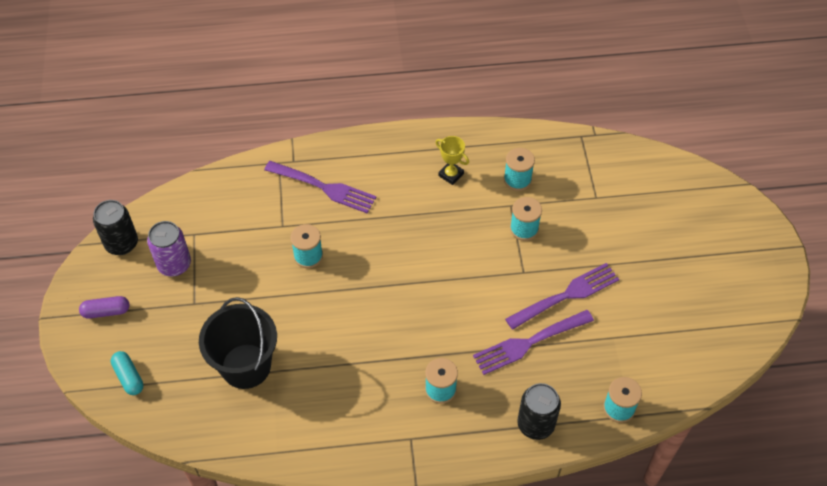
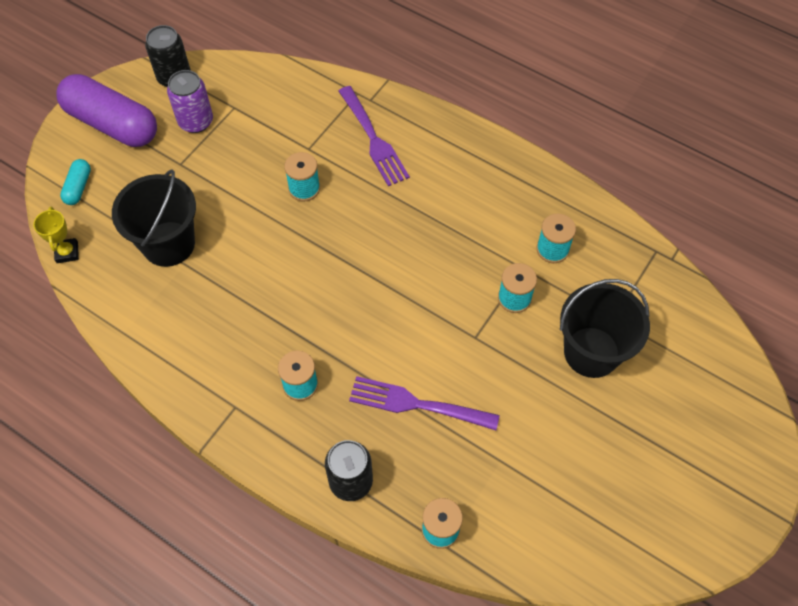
camera: 40 degrees right, 5 degrees up
purple capsule [79,296,130,319] -> purple capsule [57,74,157,147], size x2.27
yellow trophy [435,136,469,185] -> yellow trophy moved to [33,207,79,263]
purple fork [505,263,619,330] -> none
none -> black bucket [560,279,650,378]

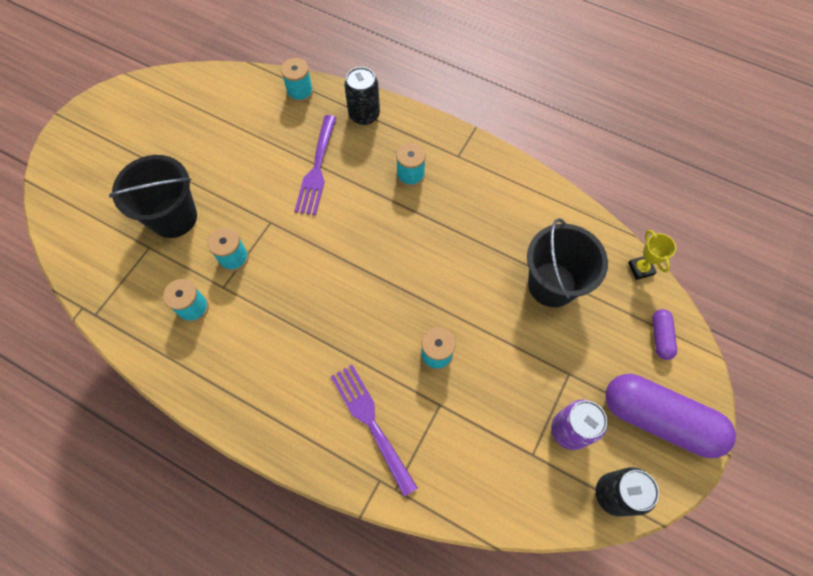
camera: 175 degrees right, 5 degrees up
turquoise capsule [60,159,91,205] -> purple capsule [652,309,677,360]
purple fork [349,376,500,430] -> purple fork turned 90 degrees clockwise [294,115,337,215]

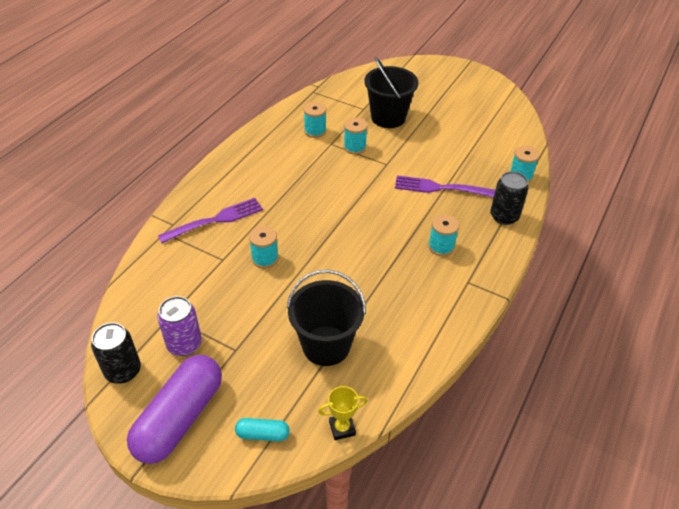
camera: 90 degrees right, 20 degrees down
purple capsule [652,309,677,360] -> turquoise capsule [235,418,290,441]

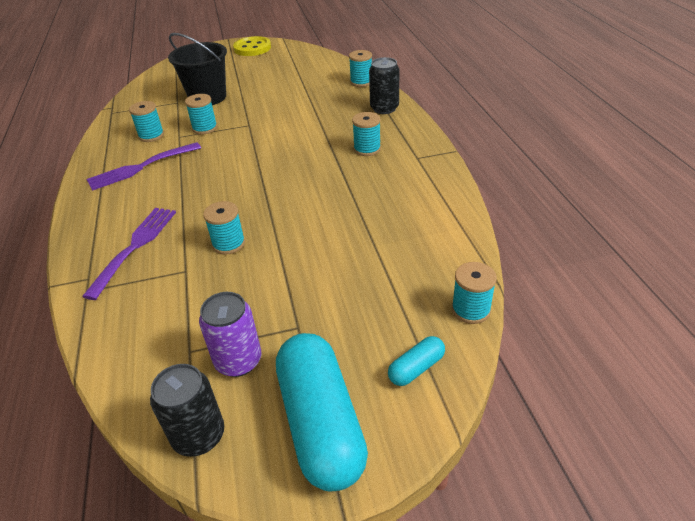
camera: 40 degrees left, 5 degrees down
purple capsule [127,355,222,464] -> turquoise capsule [276,333,368,492]
black bucket [287,270,366,366] -> none
yellow trophy [318,386,368,440] -> turquoise spool [452,262,497,324]
purple fork [395,175,495,197] -> purple fork moved to [86,142,201,191]
none -> yellow button [233,36,271,56]

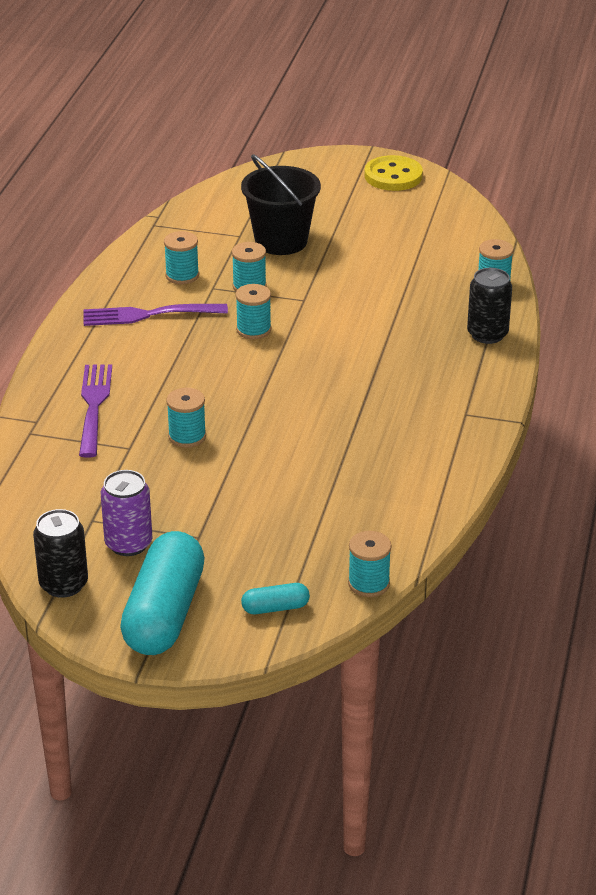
camera: 25 degrees right, 5 degrees down
purple fork [82,208,176,300] -> purple fork turned 45 degrees counterclockwise [79,364,112,458]
turquoise spool [352,112,381,156] -> turquoise spool moved to [235,284,271,339]

